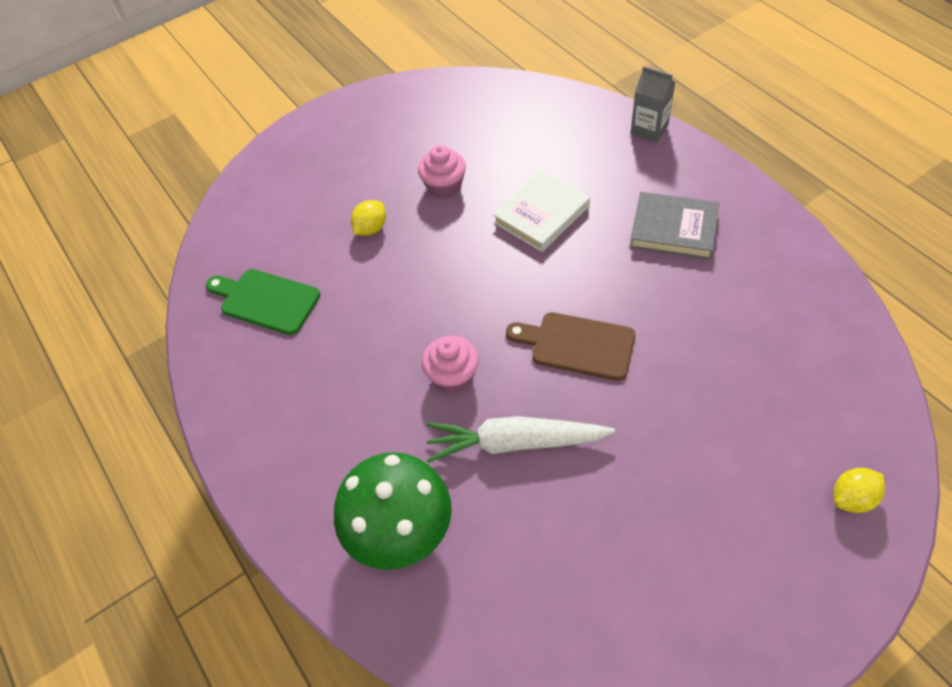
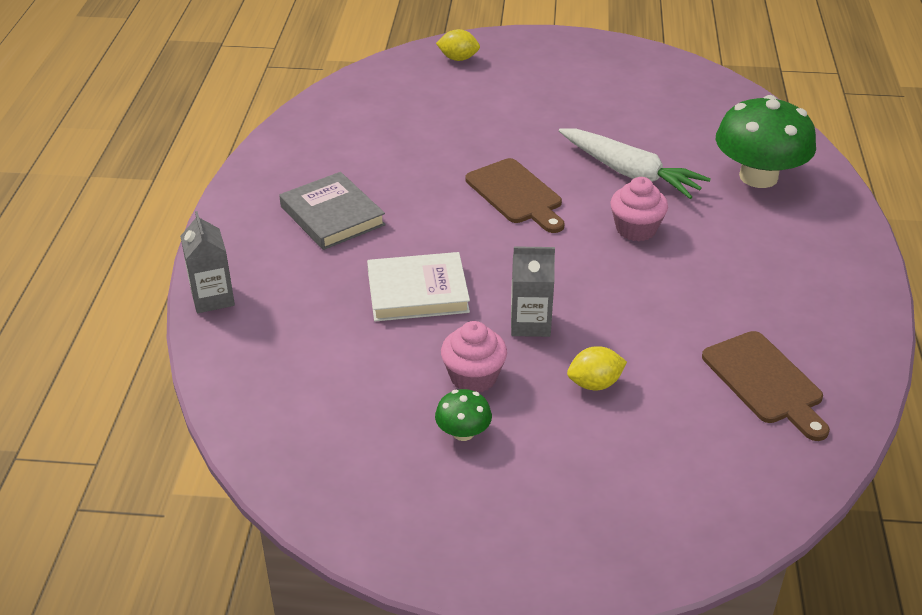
camera: 145 degrees left, 15 degrees down
green cutting board [206,269,320,335] -> brown cutting board [702,331,830,441]
none -> green mushroom [435,389,492,441]
none -> grey carton [511,246,555,337]

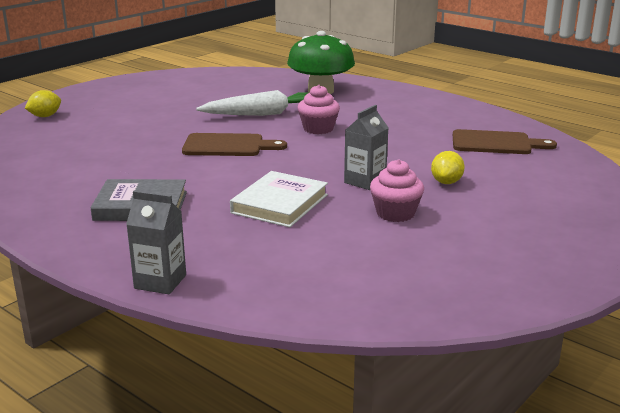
camera: 55 degrees left, 15 degrees down
green mushroom [435,389,492,441] -> none

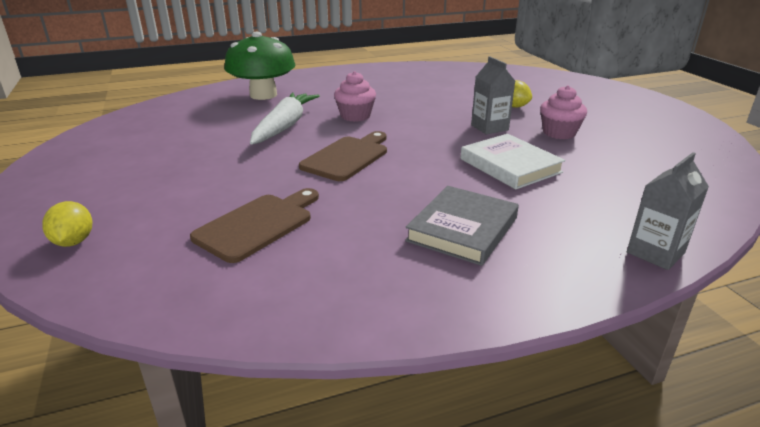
camera: 60 degrees left, 5 degrees up
brown cutting board [453,129,557,154] -> brown cutting board moved to [190,188,319,263]

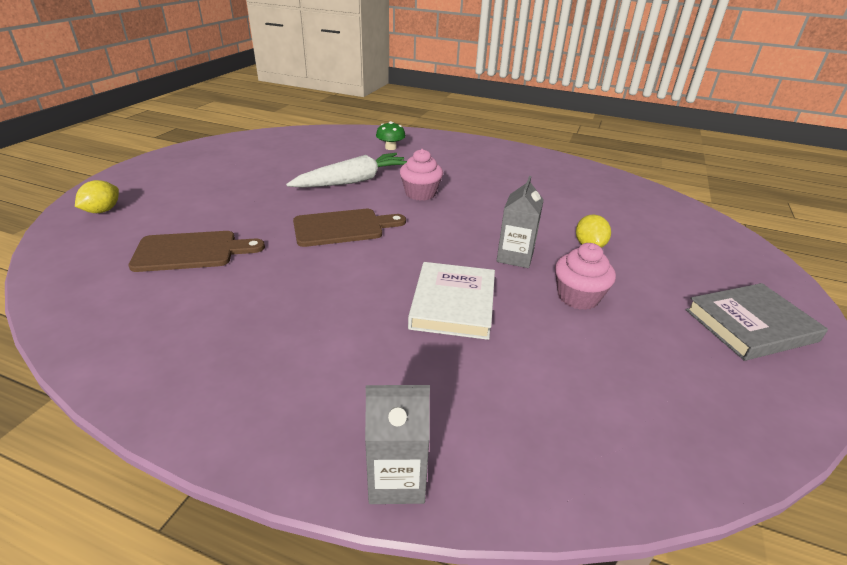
camera: 40 degrees right, 5 degrees up
green mushroom [224,32,295,100] -> green mushroom [376,121,406,150], size x0.45
grey book [405,186,519,266] -> grey book moved to [685,283,828,361]

